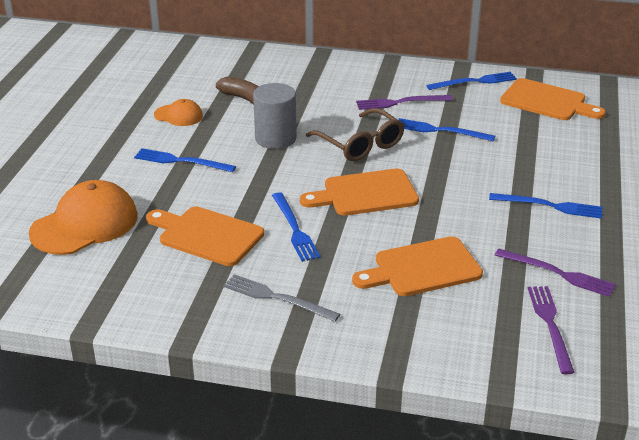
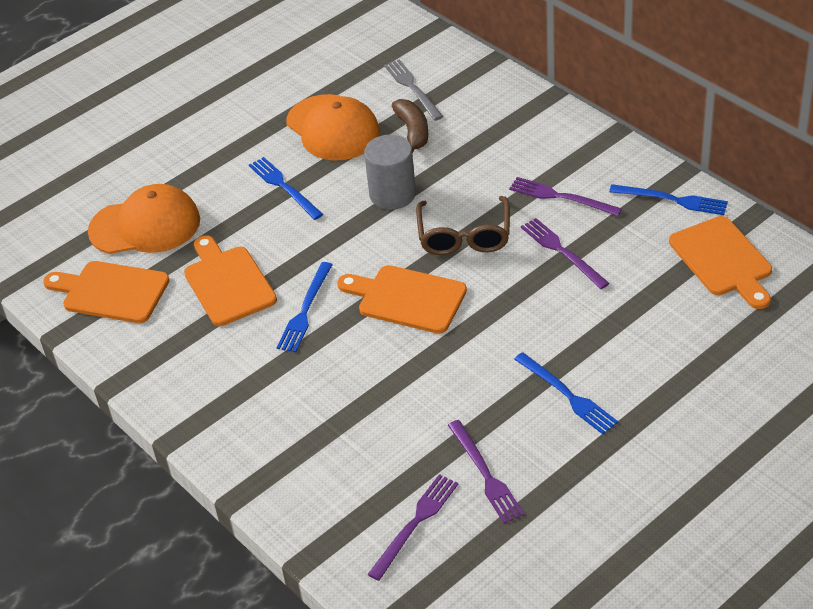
camera: 40 degrees right, 10 degrees up
orange cap [154,99,203,126] -> orange cap [286,94,380,161], size x1.92
grey fork [223,274,340,322] -> grey fork moved to [384,59,444,121]
orange cutting board [352,236,483,296] -> orange cutting board moved to [43,261,170,323]
blue fork [398,118,495,141] -> purple fork [521,218,610,289]

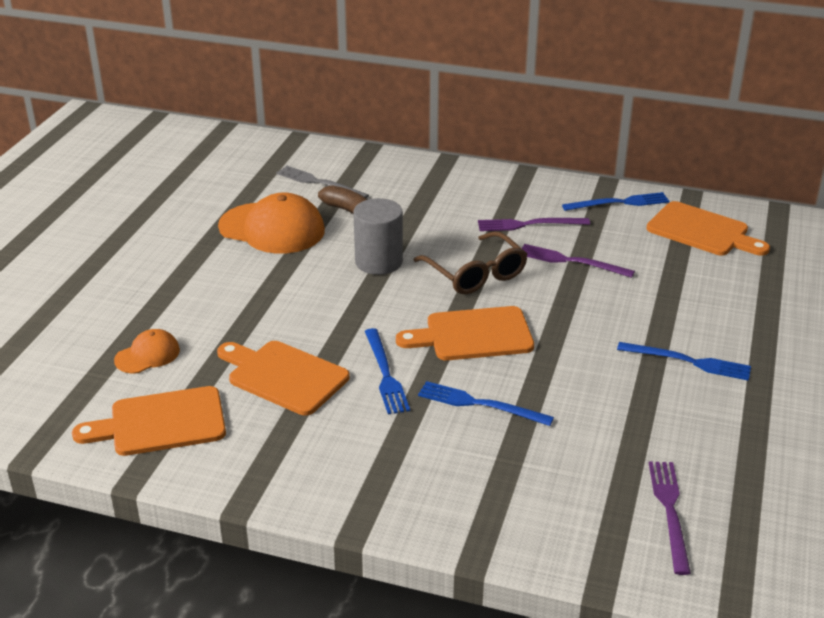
camera: 35 degrees left, 10 degrees down
orange cap [88,184,200,254] -> orange cap [114,329,180,373], size x0.52
blue fork [249,157,323,220] -> blue fork moved to [418,381,554,426]
purple fork [448,420,524,524] -> none

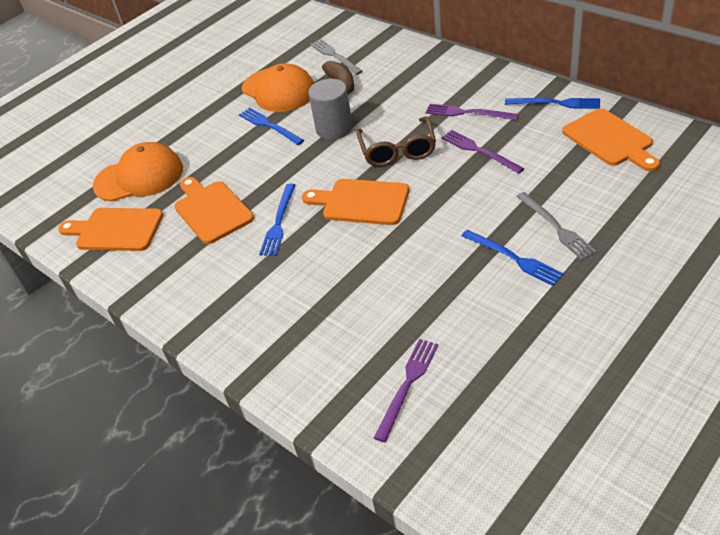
camera: 30 degrees right, 10 degrees up
orange cap [114,329,180,373] -> orange cap [93,142,183,202], size x1.92
blue fork [418,381,554,426] -> blue fork moved to [239,108,304,145]
none -> grey fork [516,192,597,260]

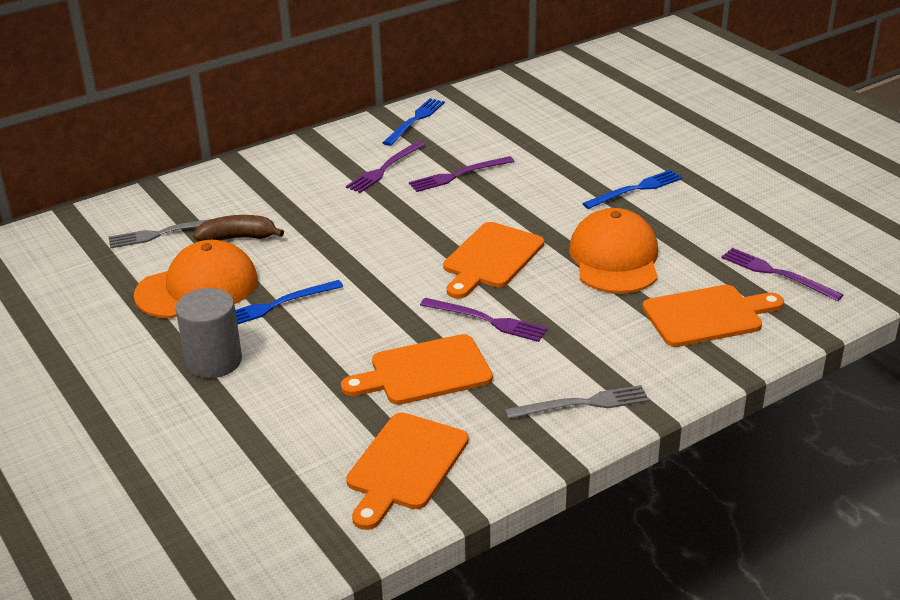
camera: 80 degrees left, 10 degrees down
orange cap [93,142,183,202] -> orange cap moved to [569,208,658,294]
blue fork [259,184,295,256] -> purple fork [420,298,547,342]
grey cylinder [308,79,353,140] -> grey cylinder moved to [176,288,242,378]
brown glasses [356,116,436,167] -> none
grey fork [516,192,597,260] -> grey fork moved to [505,385,649,419]
orange cutting board [562,108,660,171] -> orange cutting board moved to [642,285,784,347]

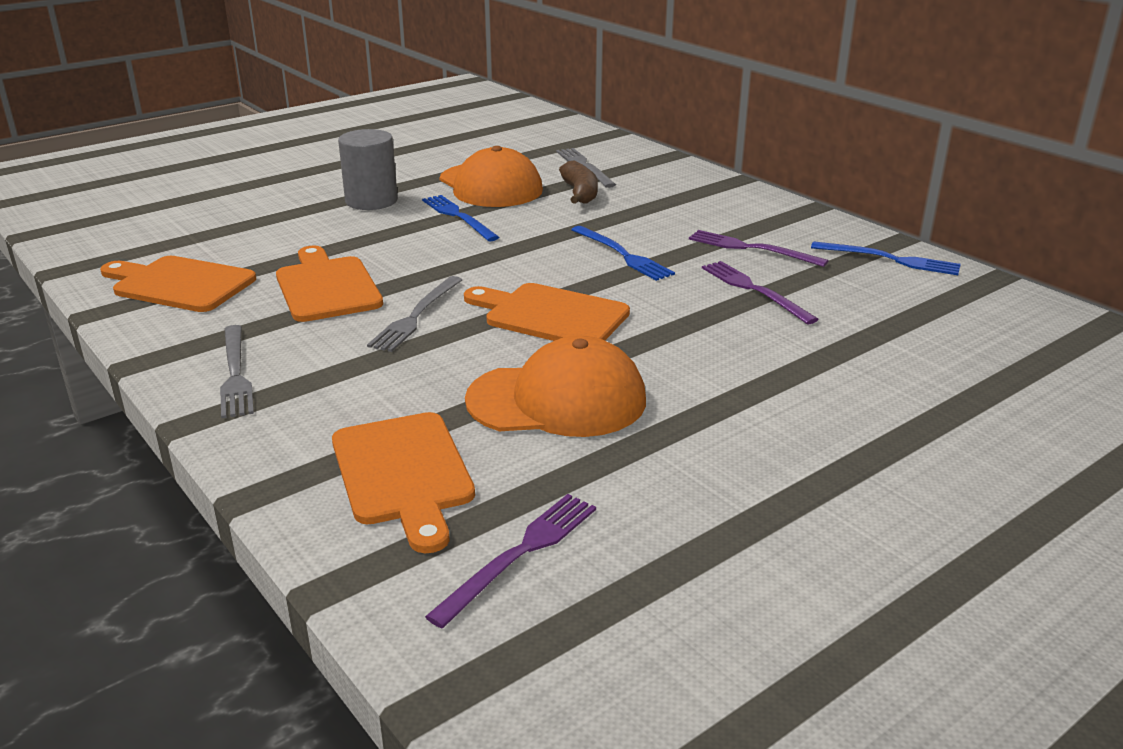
camera: 85 degrees right, 5 degrees down
purple fork [420,298,547,342] -> grey fork [367,276,462,352]
blue fork [582,170,682,209] -> blue fork moved to [571,226,675,281]

